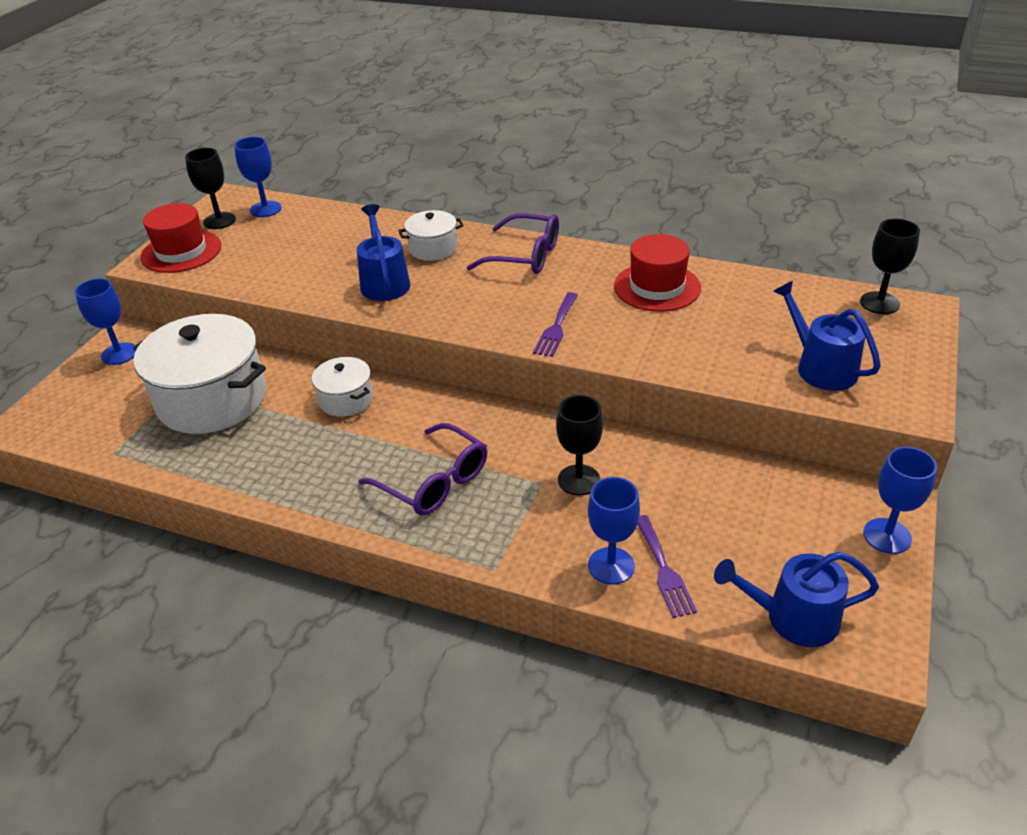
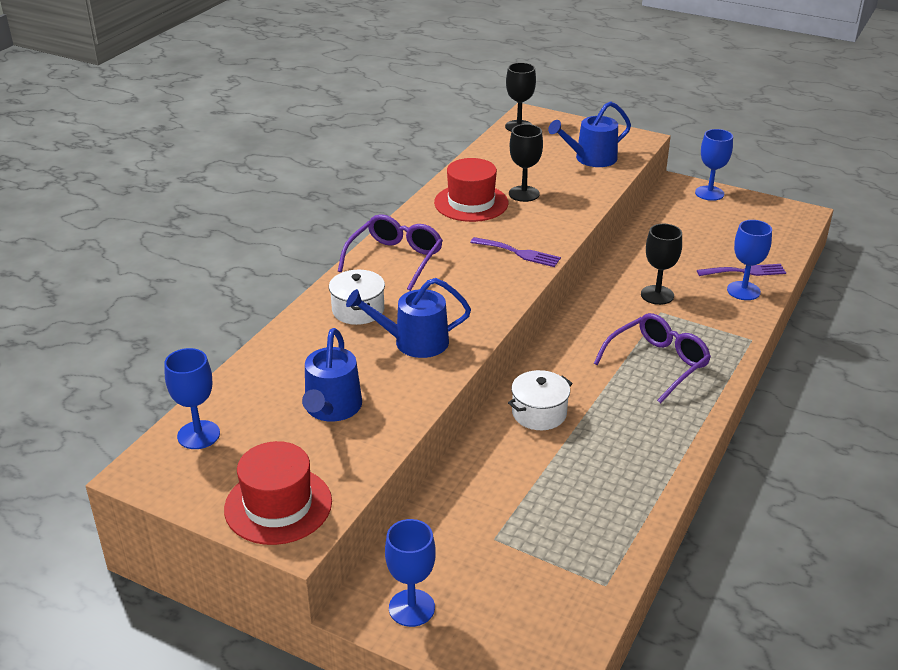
camera: 85 degrees left, 5 degrees down
white pot [133,314,266,434] -> none
black goblet [185,148,236,229] -> black goblet moved to [509,124,543,202]
blue watering can [714,552,879,647] -> blue watering can moved to [302,328,362,421]

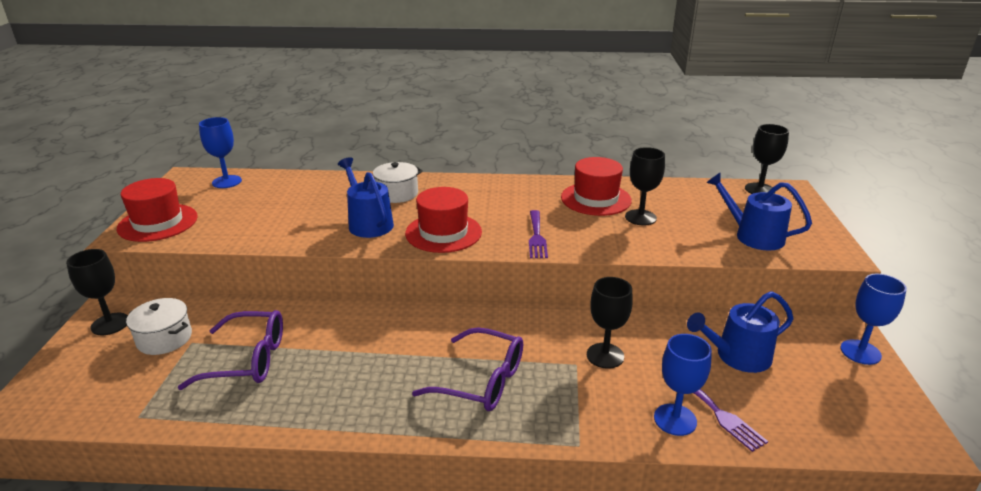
camera: 65 degrees right, 5 degrees down
blue watering can [302,328,362,421] -> blue watering can moved to [687,291,793,373]
purple glasses [338,214,443,291] -> purple glasses moved to [178,310,283,390]
blue goblet [385,519,436,627] -> black goblet [66,249,128,335]
white pot [508,370,573,430] -> white pot moved to [126,298,192,355]
none -> red hat [405,187,482,253]

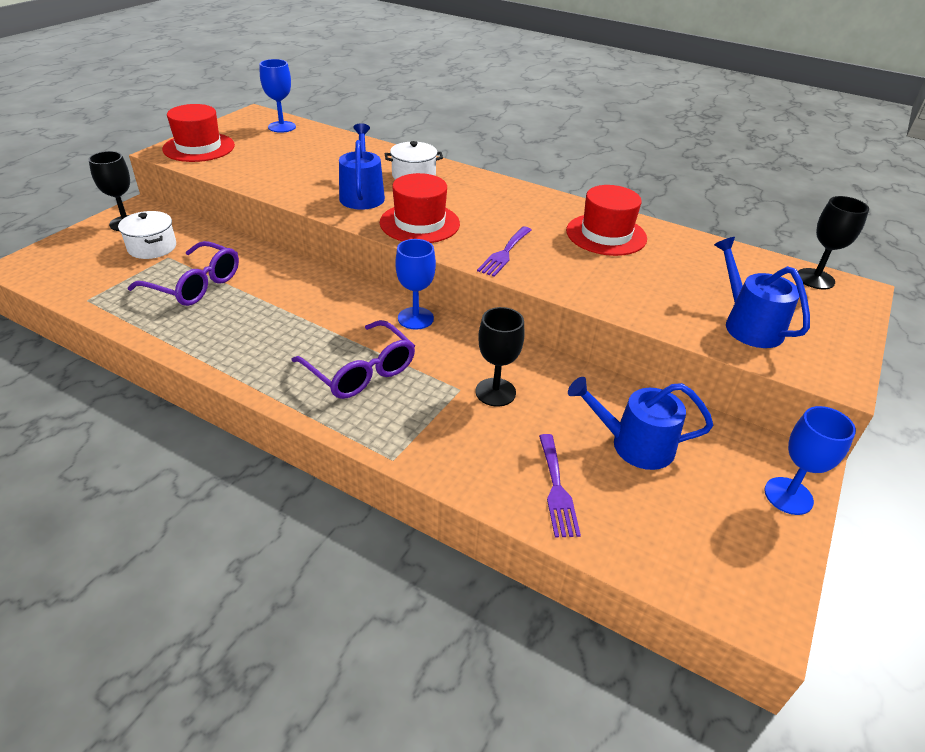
camera: 25 degrees right, 10 degrees up
black goblet [625,147,665,225] -> none
blue goblet [654,334,712,436] -> blue goblet moved to [395,239,436,330]

